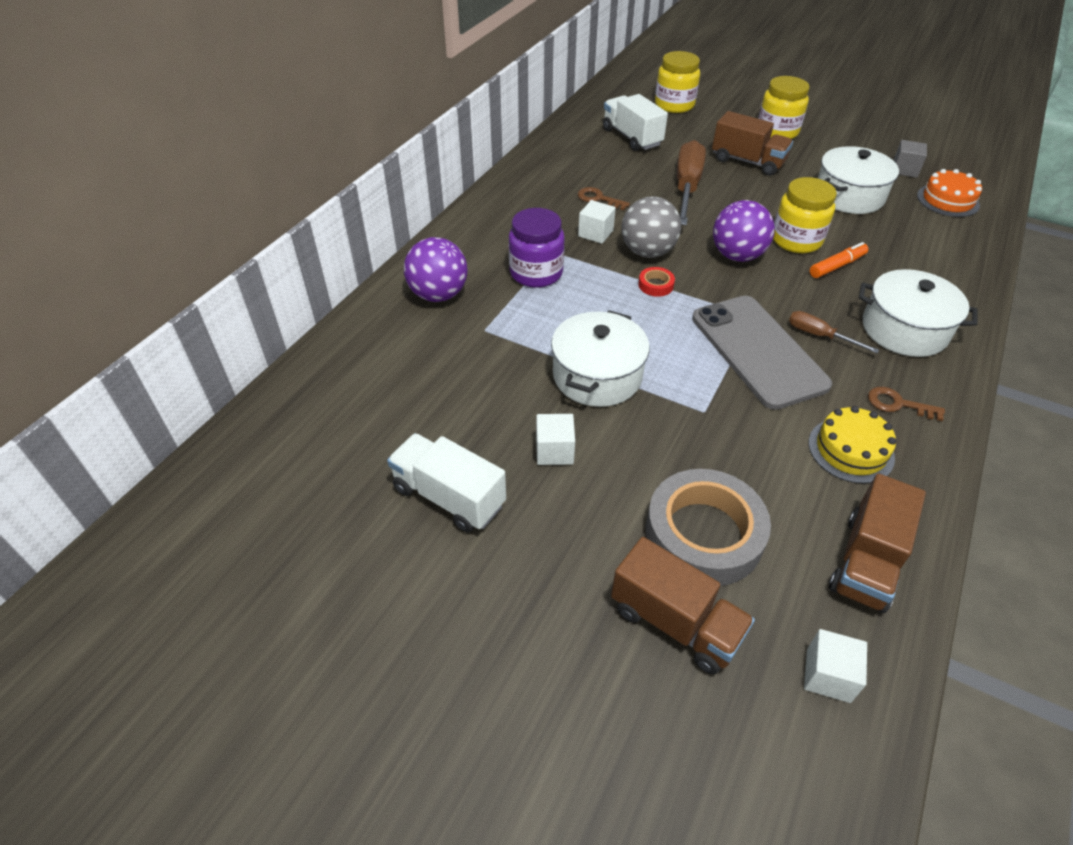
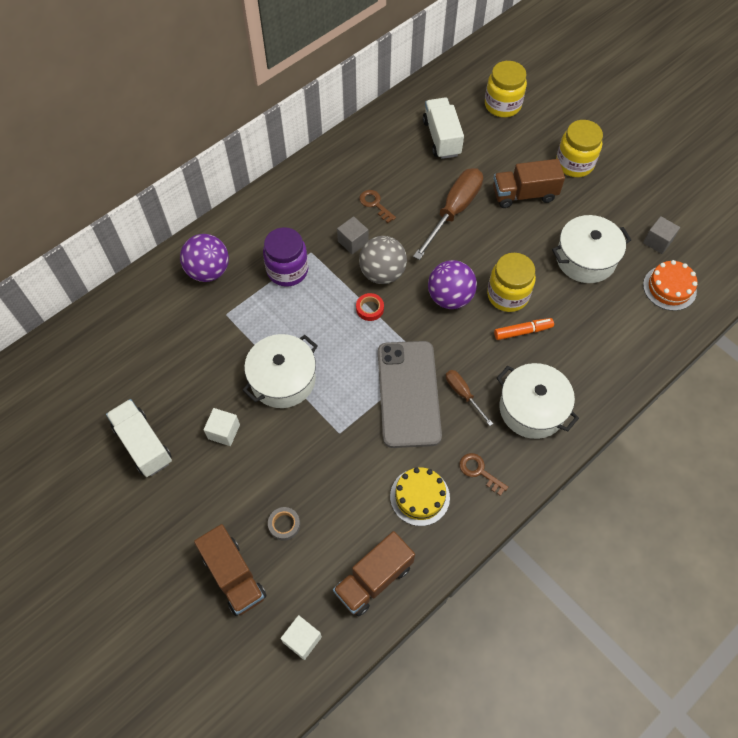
camera: 20 degrees right, 15 degrees up
white cube [578,200,616,244] -> grey cube [337,216,368,254]
grey tape [646,469,771,586] -> grey tape [268,507,300,541], size x0.41
brown truck [712,111,793,176] -> brown truck turned 120 degrees clockwise [493,159,565,208]

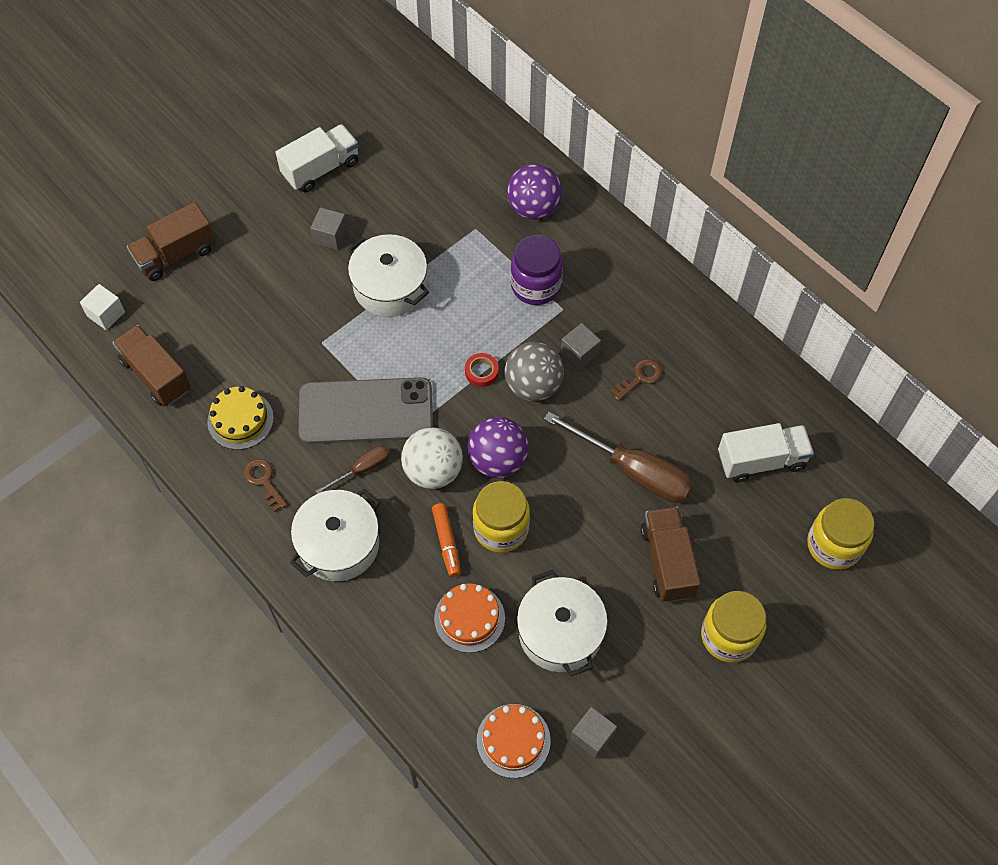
camera: 90 degrees right, 0 degrees up
white cube [204,408,240,446] -> grey cube [310,208,347,250]
grey tape [268,507,300,541] -> none
brown key [459,453,508,496] -> brown key turned 75 degrees counterclockwise [244,459,287,512]
none -> white ball [401,427,463,489]
none -> orange cake [434,583,505,653]

